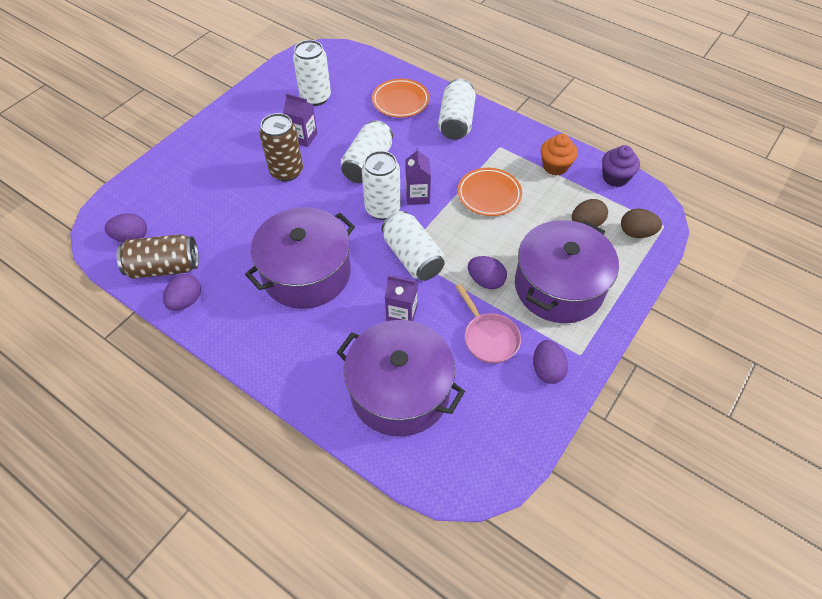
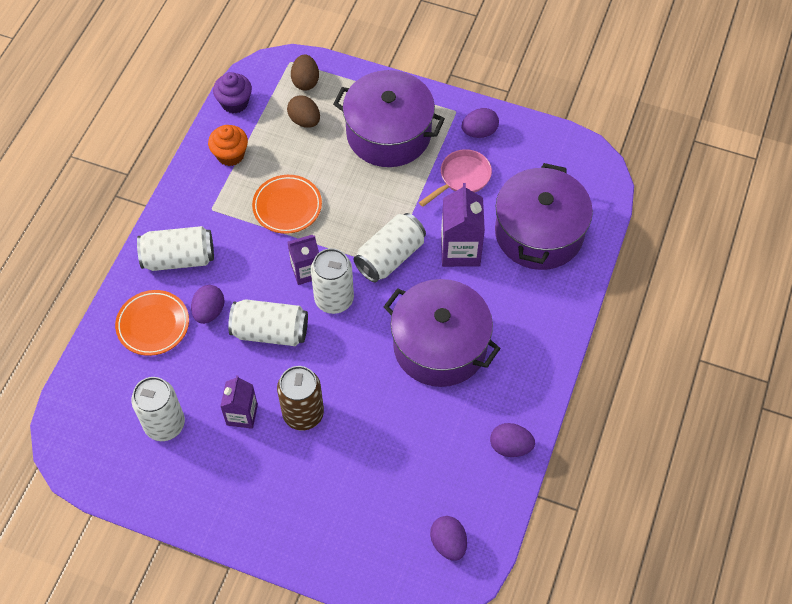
camera: 105 degrees left, 5 degrees up
brown can [117,234,199,279] -> none
purple carton [385,275,418,321] -> purple carton [441,183,485,267], size x1.52
purple egg [468,256,507,289] -> purple egg moved to [191,285,225,324]

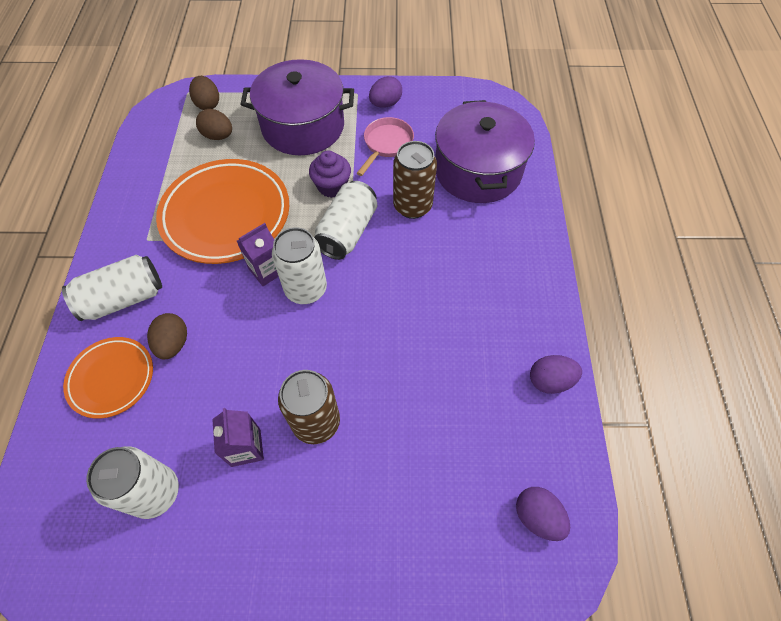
camera: 20 degrees left, 0 degrees up
purple egg [191,285,225,324] -> brown egg [147,313,187,359]
orange cupcake [208,125,248,166] -> none
purple cupcake [213,72,252,113] -> purple cupcake moved to [309,151,351,198]
white can [228,299,308,346] -> none
orange plate [252,175,322,234] -> orange plate [156,159,289,264], size x1.78
purple pot [384,279,501,387] -> none
purple carton [441,183,485,267] -> brown can [393,141,437,219]

